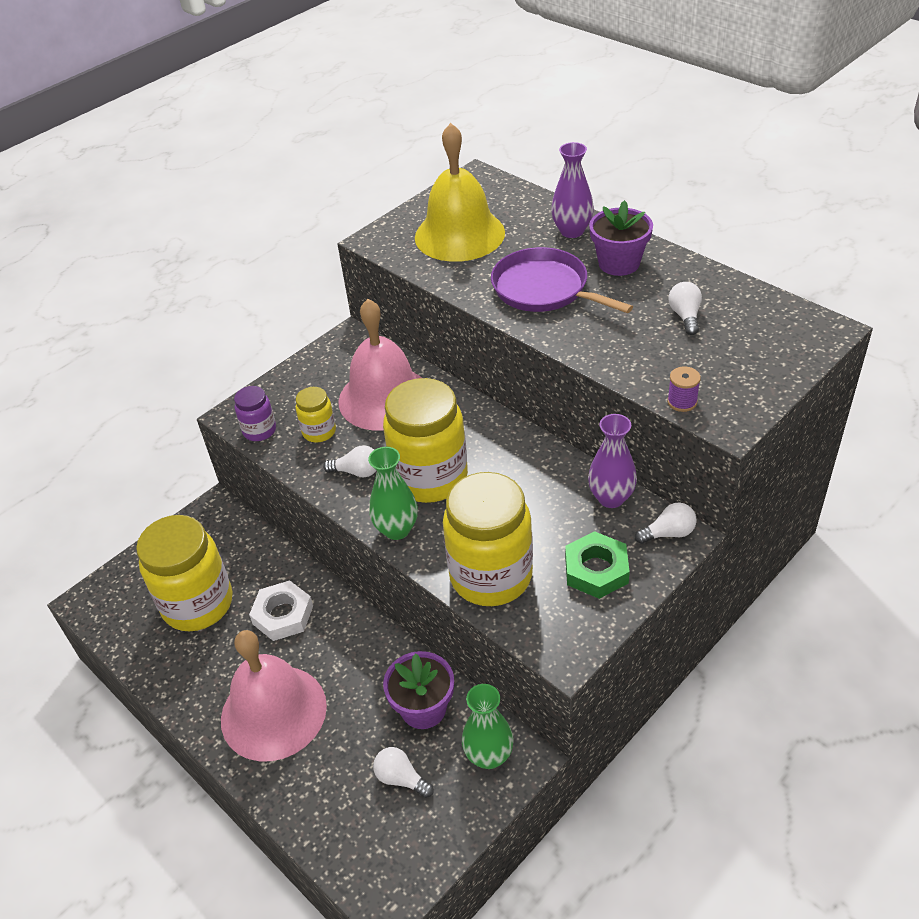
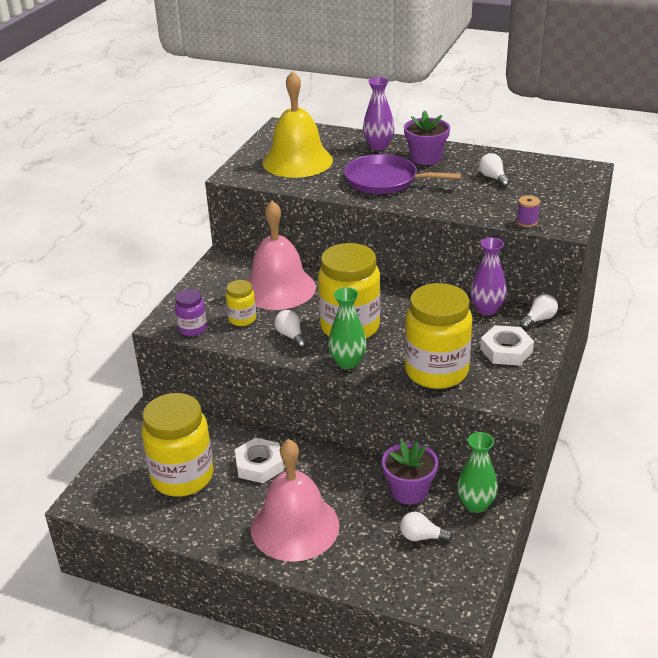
camera: 25 degrees left, 10 degrees down
white light bulb [323,445,377,478] -> white light bulb turned 105 degrees counterclockwise [274,310,307,348]
green nut [565,531,630,599] -> white nut [480,325,534,366]

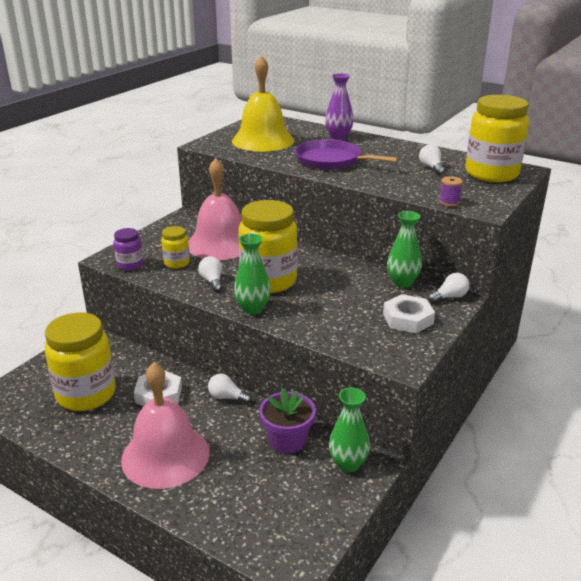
camera: 10 degrees right, 5 degrees down
white light bulb [400,512,453,542] -> white light bulb moved to [208,373,252,404]
purple flower pot [404,110,450,165] -> none
yellow jar [404,283,472,389] -> yellow jar moved to [466,95,529,182]
purple vase [471,237,507,315] -> green vase [387,211,422,288]

